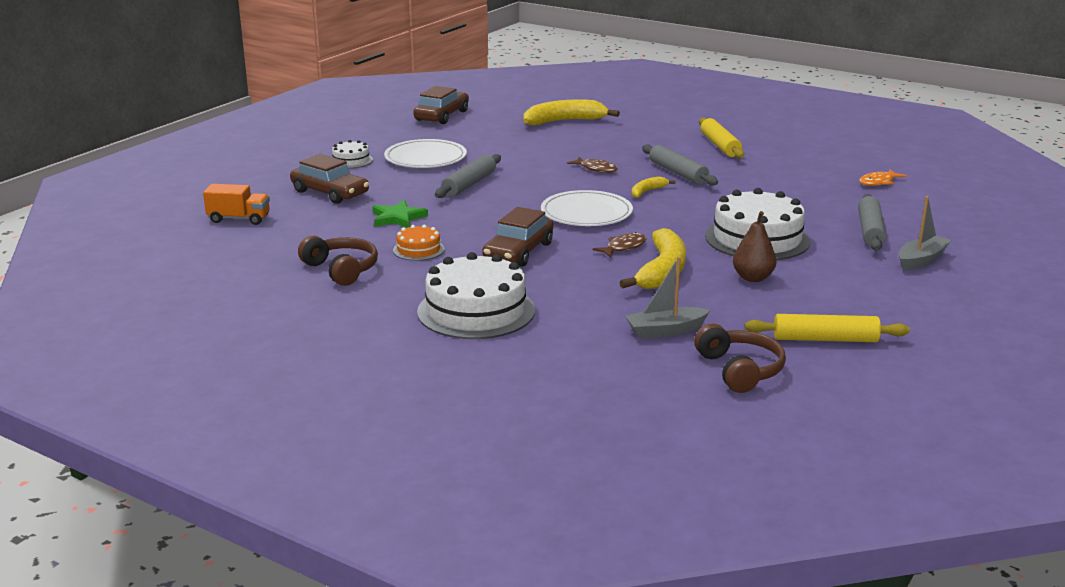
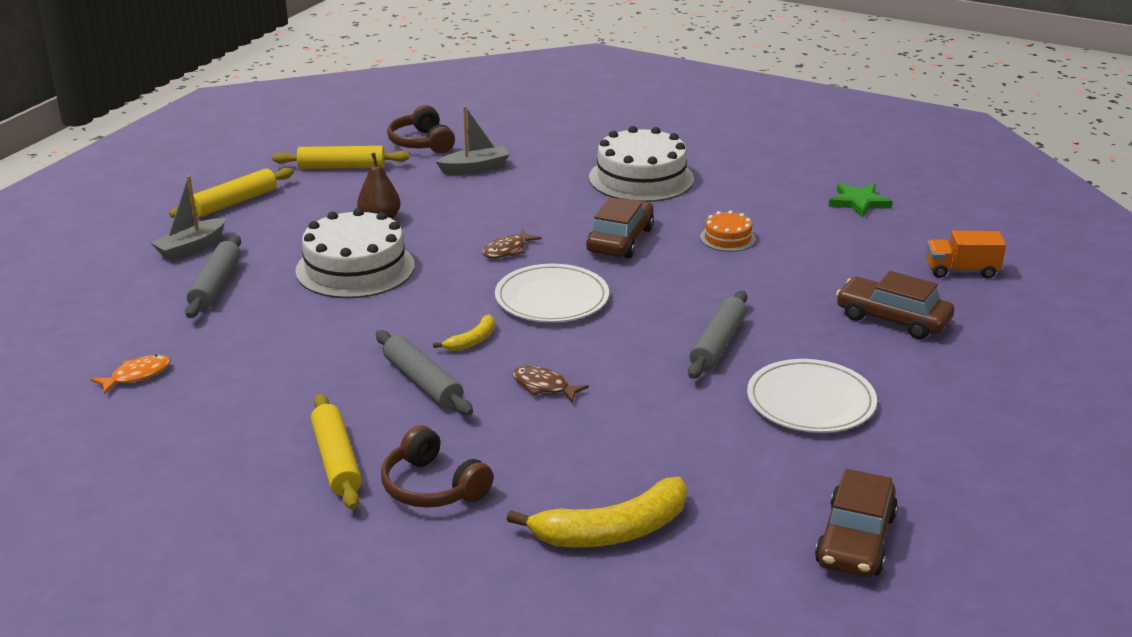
camera: 175 degrees right, 5 degrees up
brown headphones [298,235,378,286] -> brown headphones moved to [381,425,493,508]
white cake [332,140,373,168] -> none
green star [372,200,428,228] -> green star moved to [829,183,893,218]
yellow banana [619,228,686,289] -> none
none -> yellow rolling pin [169,168,294,218]

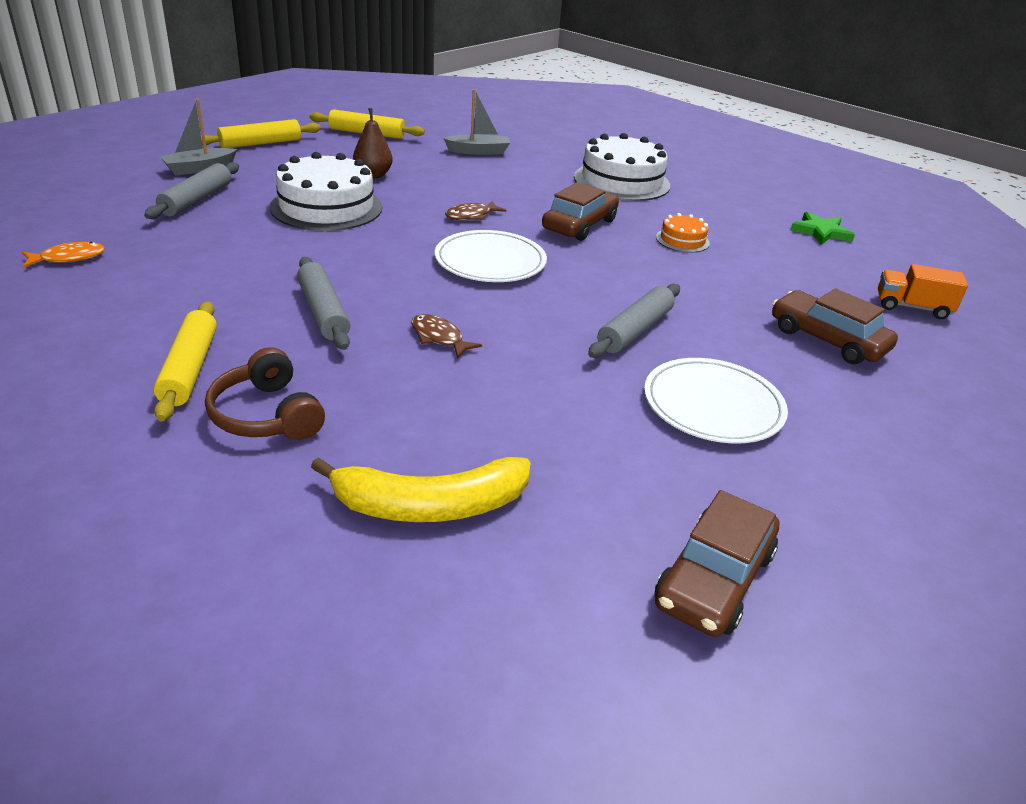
camera: 10 degrees right, 5 degrees up
brown headphones [387,105,455,153] -> none
yellow banana [433,315,495,351] -> none

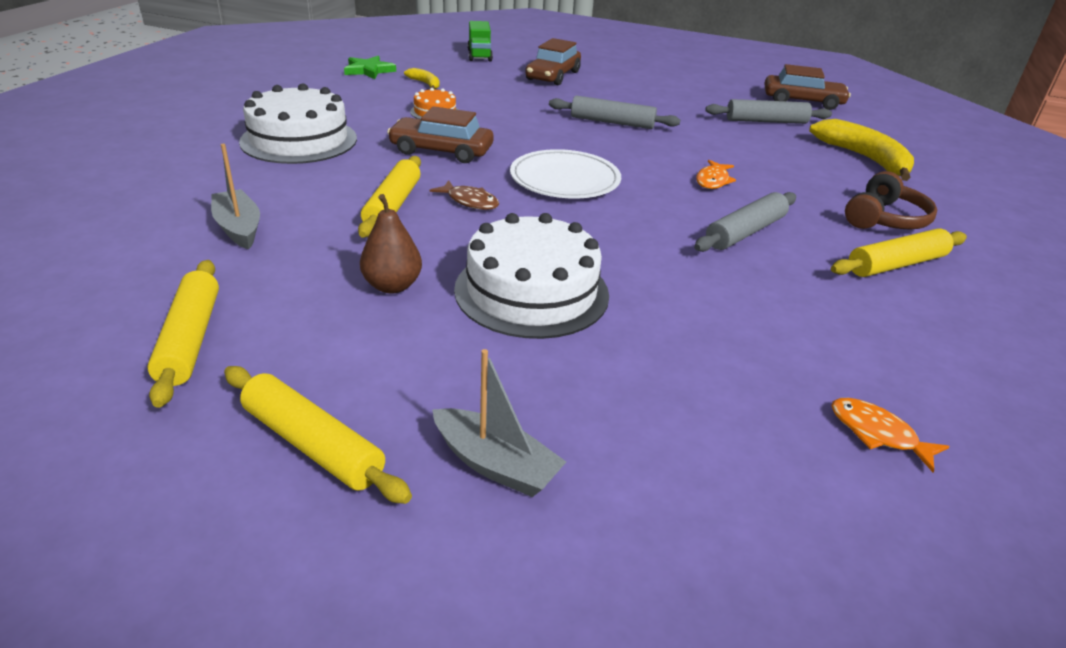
camera: 110 degrees left, 0 degrees up
grey rolling pin [144,162,239,219] -> grey rolling pin moved to [705,99,832,124]
brown fish [411,314,482,358] -> orange fish [696,160,736,189]
white plate [644,358,788,444] -> none
orange truck [878,264,968,319] -> green truck [467,21,493,61]
none -> yellow rolling pin [358,156,421,238]
none -> yellow banana [404,68,440,89]

